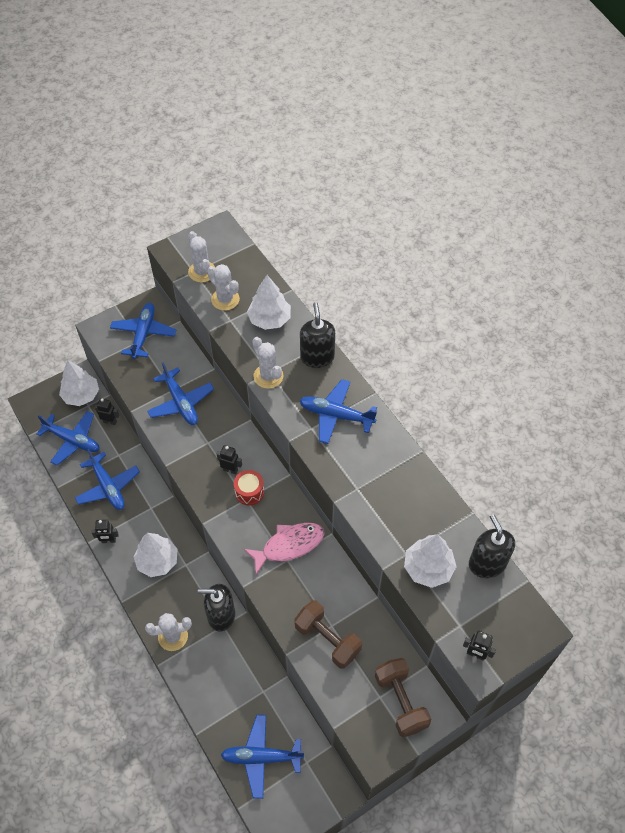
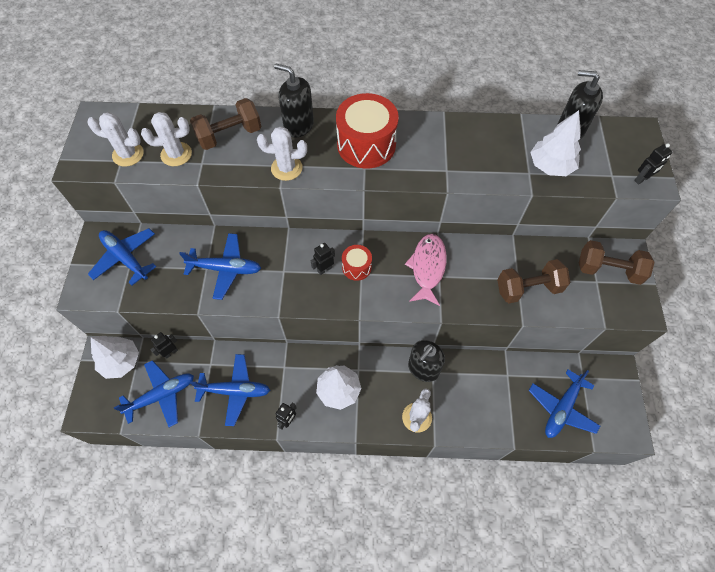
camera: 55 degrees left, 5 degrees up
white tree [247,275,291,330] -> brown dumbbell [190,98,262,150]
blue plane [299,379,377,444] -> red drum [336,93,399,169]

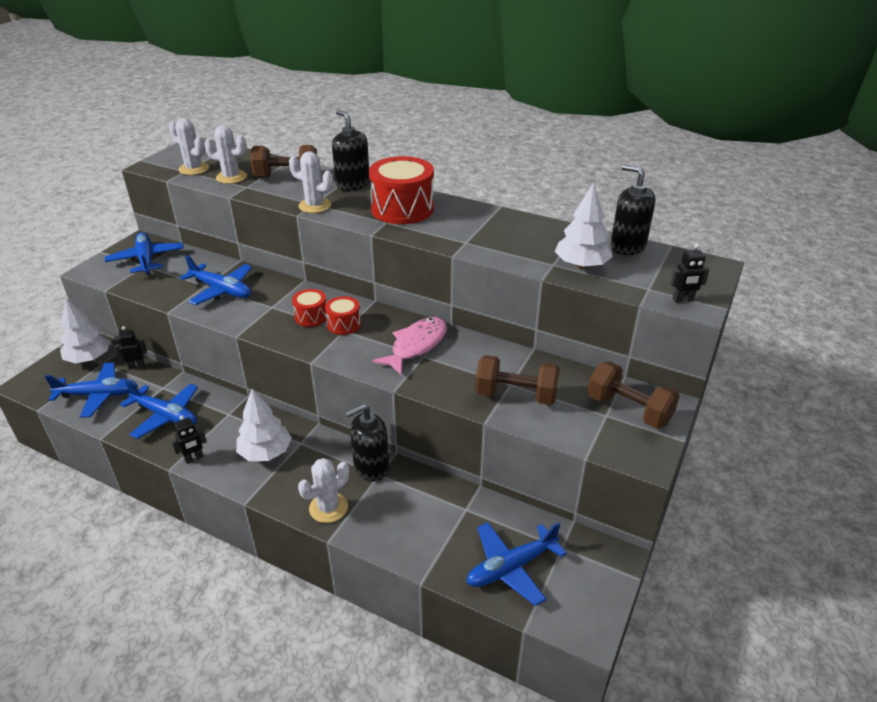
camera: 25 degrees right, 25 degrees down
black robot [311,243,335,275] -> red drum [292,289,327,327]

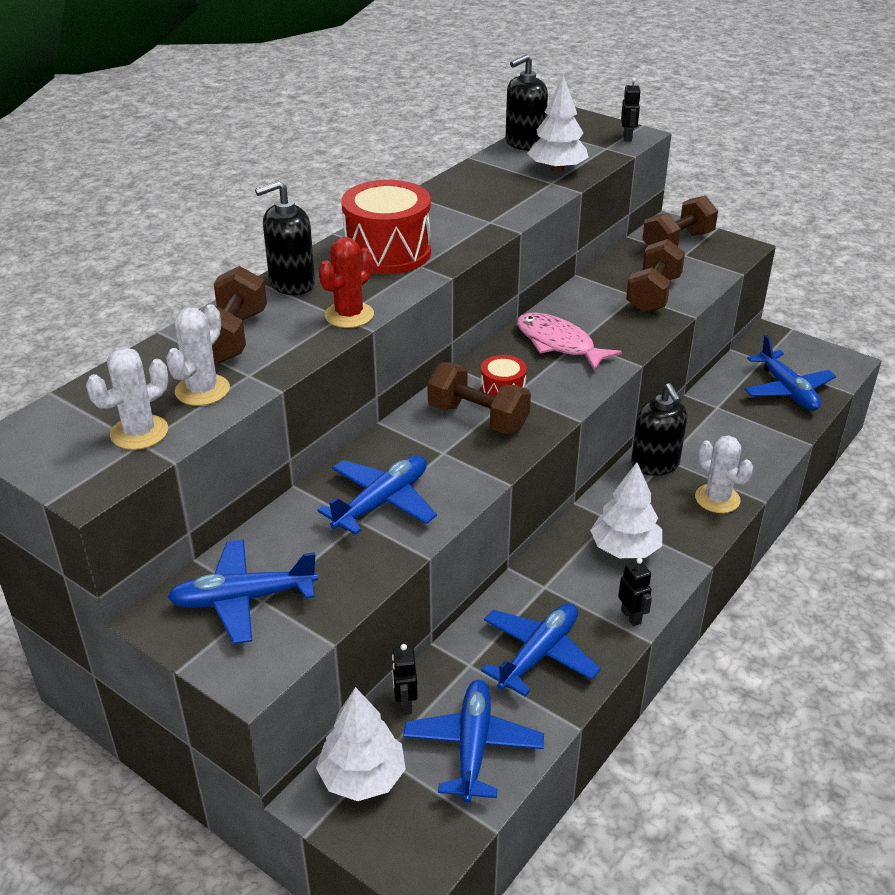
camera: 80 degrees left, 0 degrees up
white cactus [289,151,333,213] -> red cactus [318,237,374,328]
red drum [292,289,327,327] -> brown dumbbell [427,362,531,434]

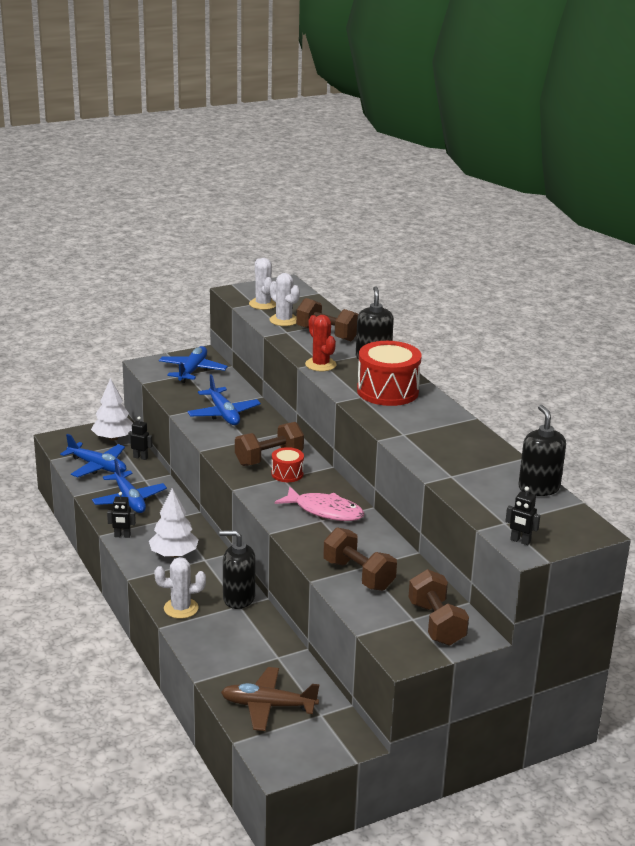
camera: 115 degrees right, 10 degrees down
pink fish [517,313,622,372] -> pink fish turned 45 degrees clockwise [275,487,364,521]
white tree [527,75,589,173] -> none
blue plane [744,335,836,411] -> brown plane [221,667,320,731]

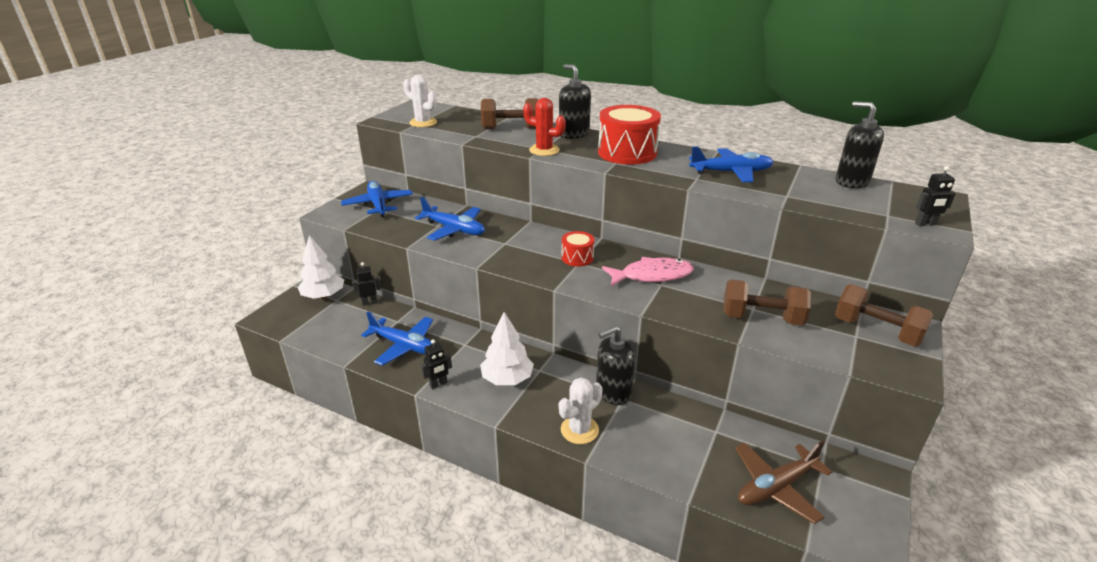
camera: 35 degrees left, 5 degrees up
blue plane [60,434,126,477] -> blue plane moved to [689,146,774,182]
brown dumbbell [235,422,304,466] -> none
white cactus [270,273,300,326] -> none

